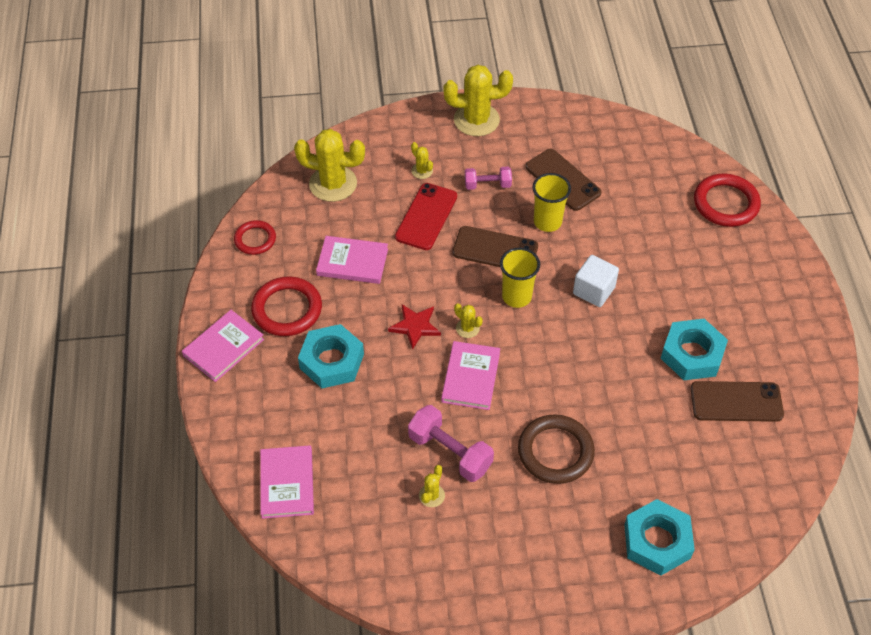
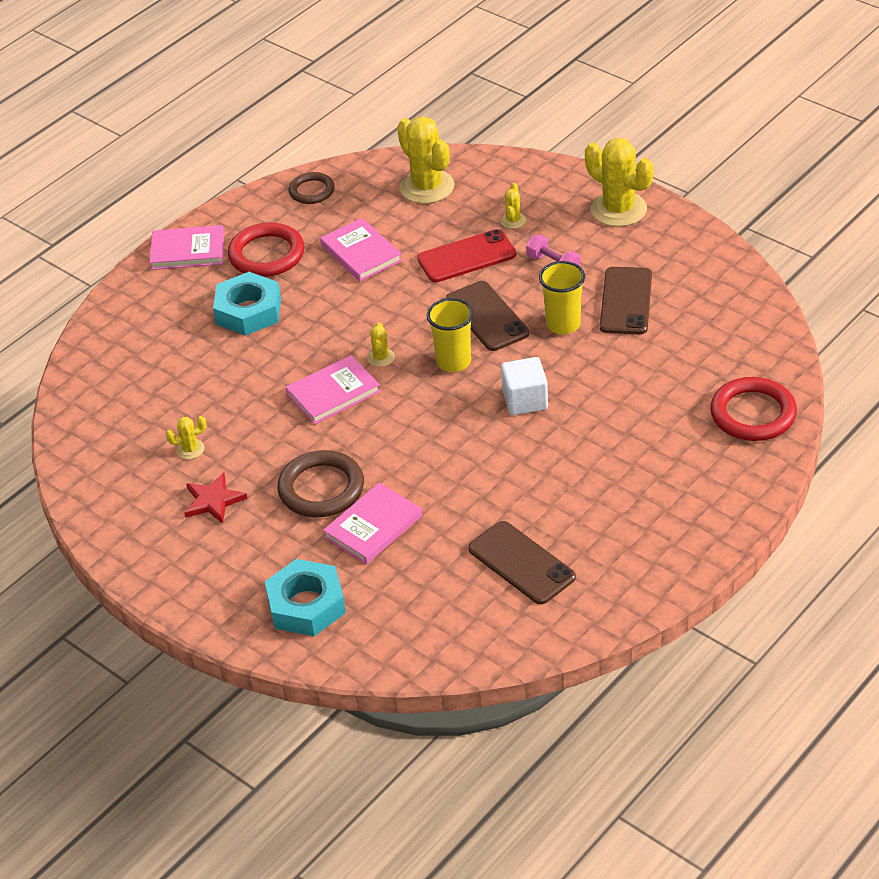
camera: 50 degrees right, 10 degrees down
red ring [234,220,276,255] -> brown ring [289,172,335,204]
pink book [260,445,314,519] -> pink book moved to [323,483,422,564]
red star [388,304,441,350] -> red star moved to [184,473,248,524]
pink dumbbell [408,405,494,482] -> none
turquoise nut [661,319,728,380] -> none

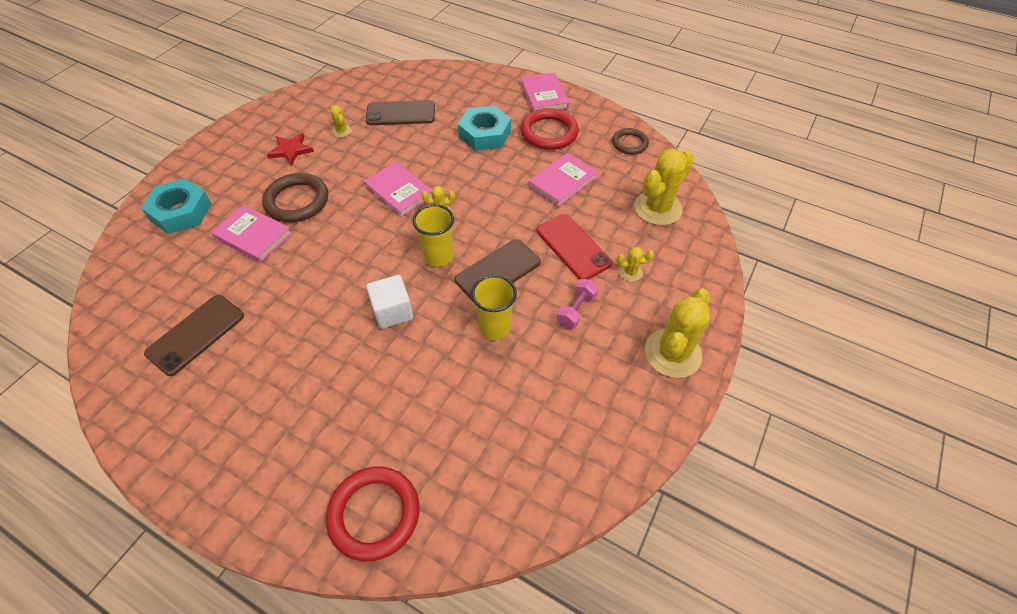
camera: 75 degrees right, 10 degrees up
brown phone [600,267,652,334] -> brown phone moved to [366,100,435,125]

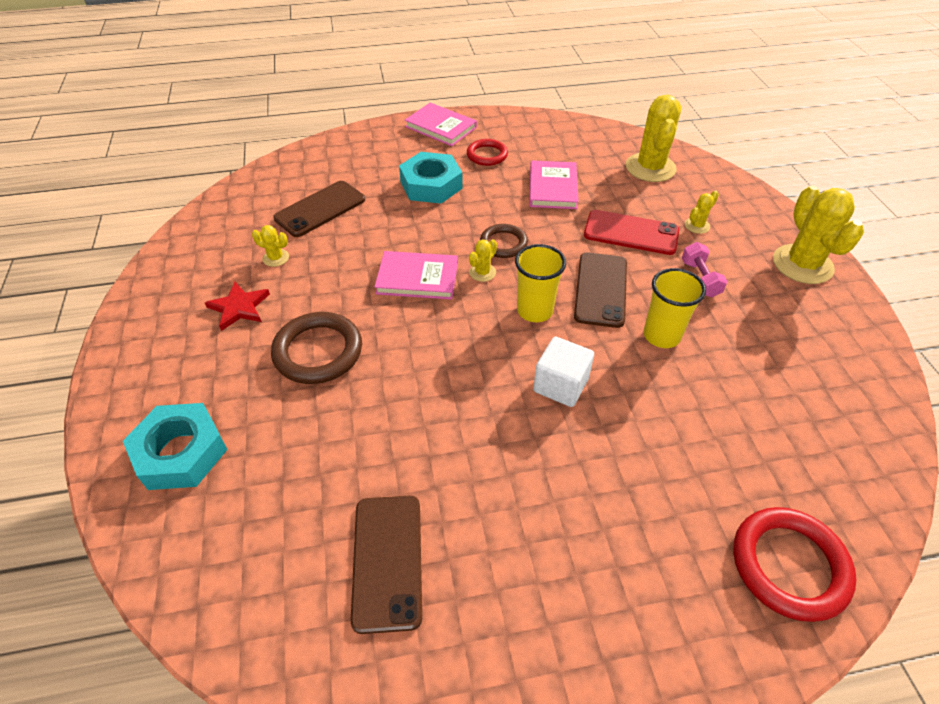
camera: 40 degrees left, 5 degrees down
pink book [211,205,292,262] -> none
red ring [520,108,579,150] -> red ring [467,139,508,166], size x0.62
brown ring [612,128,649,155] -> brown ring moved to [480,224,528,258]

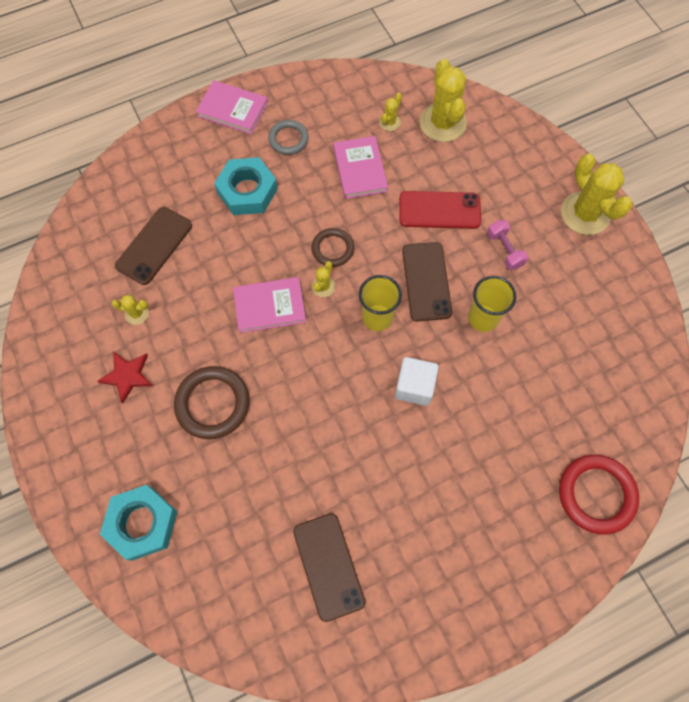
camera: 15 degrees left, 20 degrees up
red ring [467,139,508,166] -> grey ring [268,120,308,155]
yellow cactus [685,190,719,234] -> yellow cactus moved to [379,93,402,131]

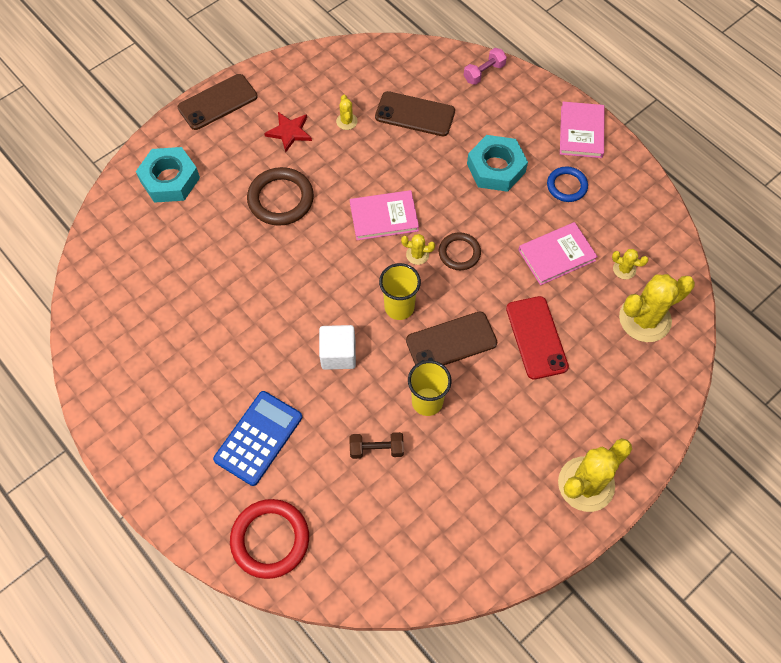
camera: 75 degrees right, 5 degrees down
pink book [233,277,306,333] -> pink book turned 75 degrees counterclockwise [350,190,419,240]
grey ring [268,120,308,155] -> blue ring [547,166,588,202]
brown phone [293,513,365,622] -> brown phone moved to [178,74,258,130]
pink dumbbell [487,220,528,270] -> pink dumbbell moved to [464,48,507,85]
none -> blue calculator [213,391,302,486]
none -> brown dumbbell [350,432,404,459]

